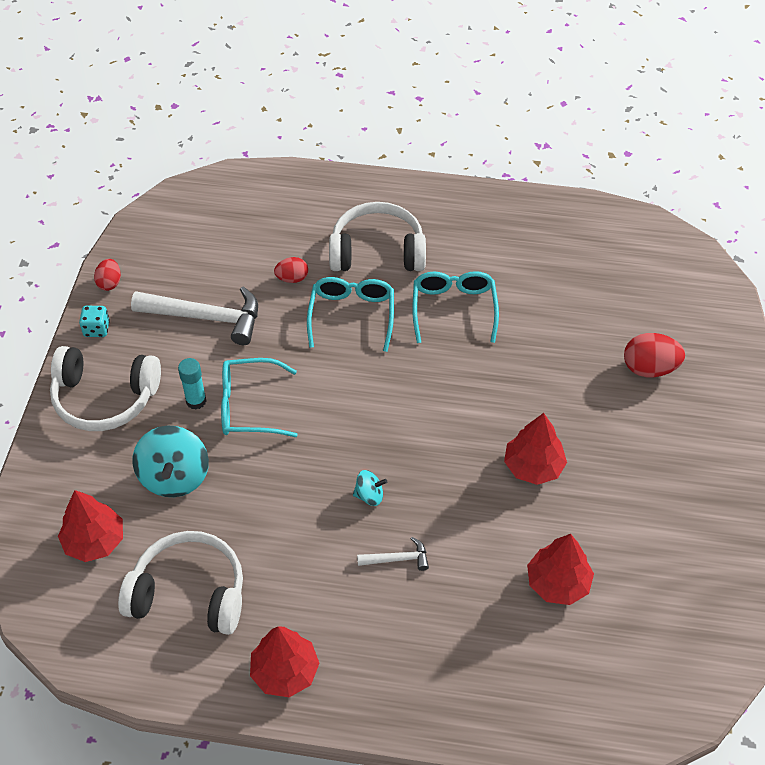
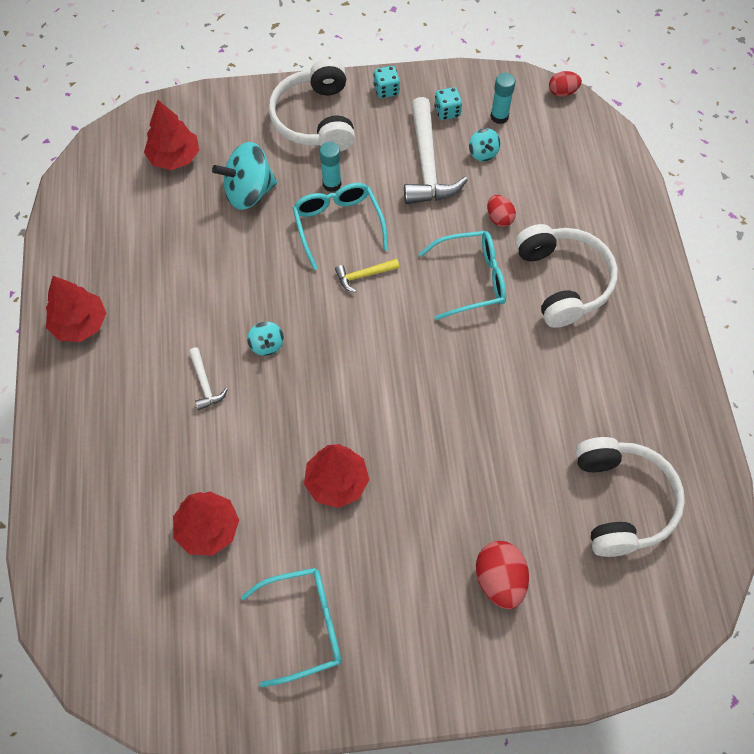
camera: 75 degrees right, 10 degrees up
red egg [94,259,121,291] -> red egg moved to [549,71,582,97]
white headphones [118,531,243,635] -> white headphones moved to [575,437,685,557]
turquoise glasses [412,271,499,343] -> turquoise glasses moved to [241,568,342,687]
none -> yellow hammer [335,259,399,292]
none -> turquoise dice [434,87,462,120]
none -> turquoise spinning top [469,128,500,162]
none -> turquoise glue stick [490,73,515,124]

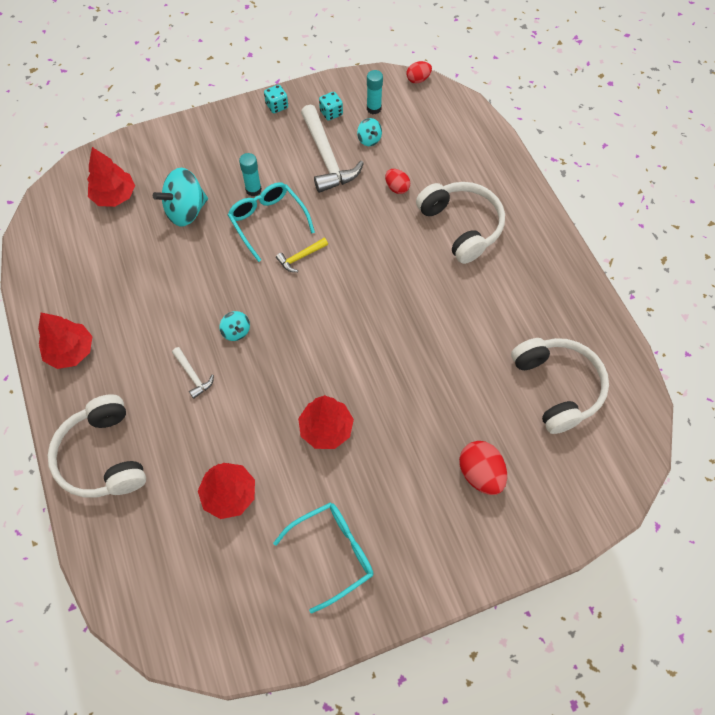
camera: 15 degrees left, 0 degrees up
white headphones [269,59,355,152] -> white headphones moved to [48,394,146,498]
turquoise glasses [419,231,506,320] -> none

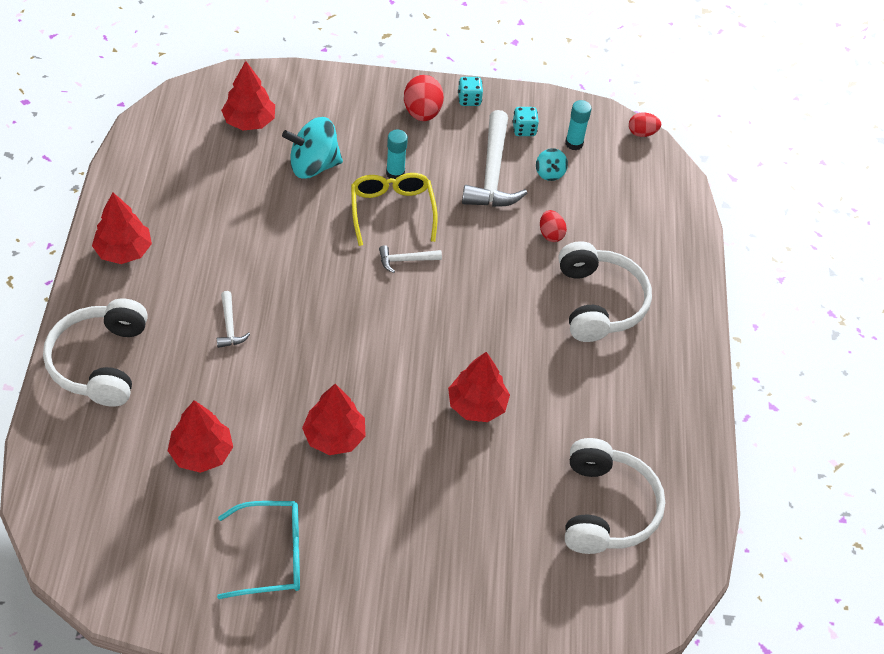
camera: 20 degrees right, 10 degrees down
turquoise spinning top [219,311,250,341] -> none
turquoise glasses [228,182,315,262] -> yellow glasses [351,173,438,246]
yellow hammer [276,238,328,272] -> white hammer [379,245,442,273]
red egg [459,441,507,495] -> red egg moved to [404,75,444,121]
none -> red tree [448,352,510,422]

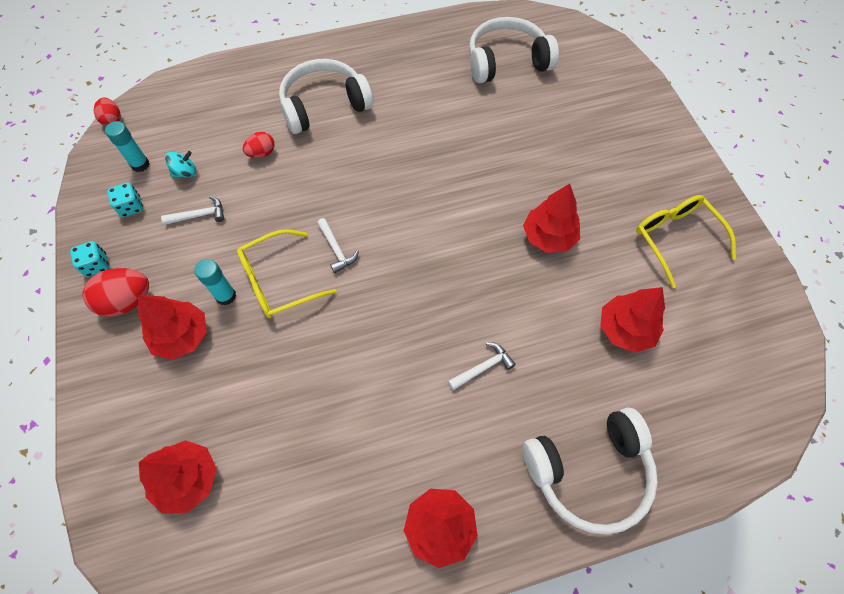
camera: 105 degrees left, 10 degrees up
turquoise glasses [217,501,300,599] -> yellow glasses [636,195,736,288]
turquoise spinning top [282,117,343,179] -> none
red tree [448,352,510,422] -> red tree moved to [138,295,207,360]
white hammer [462,110,527,207] -> white hammer [161,196,224,225], size x0.48

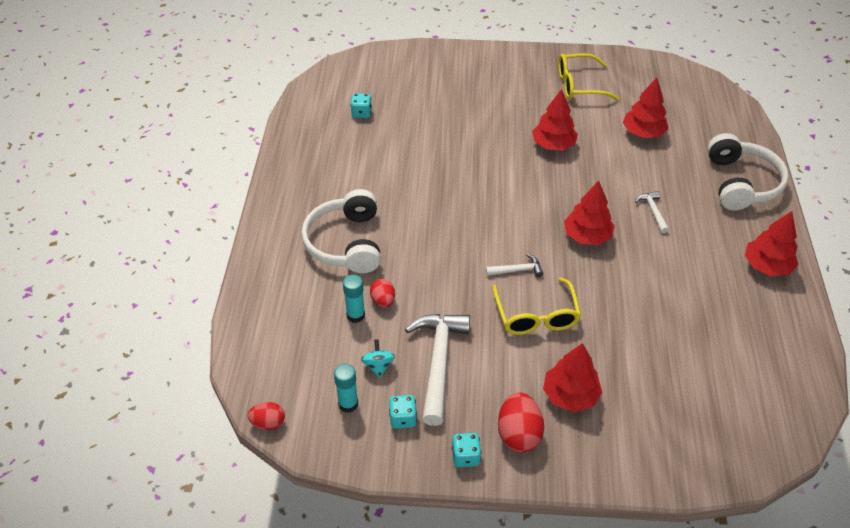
camera: 70 degrees left, 15 degrees down
red tree [139,440,217,514] -> red tree moved to [564,181,615,245]
white hammer [161,196,224,225] -> white hammer [405,314,470,426], size x2.08
turquoise glue stick [194,259,236,306] -> turquoise glue stick moved to [343,275,365,323]
white headphones [469,17,559,83] -> turquoise dice [351,94,372,118]

